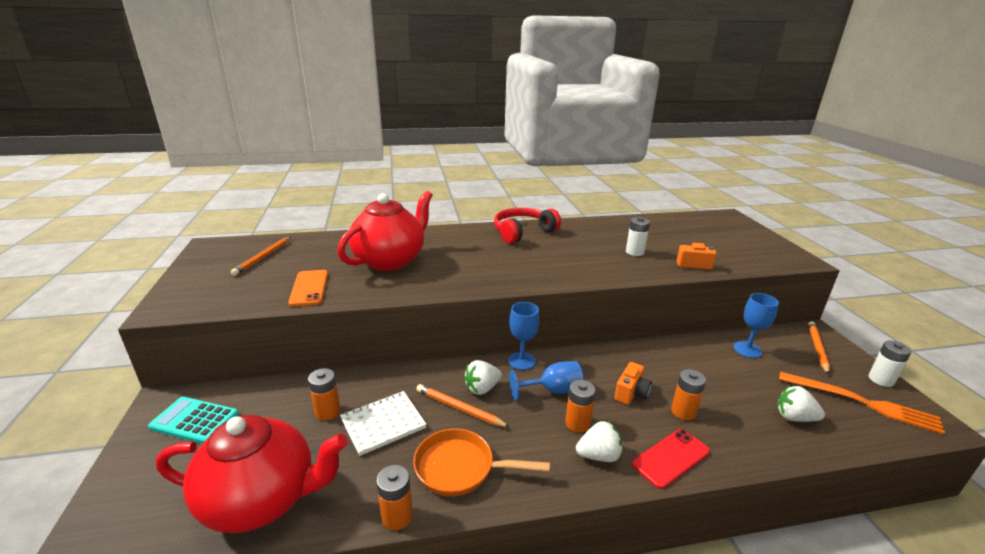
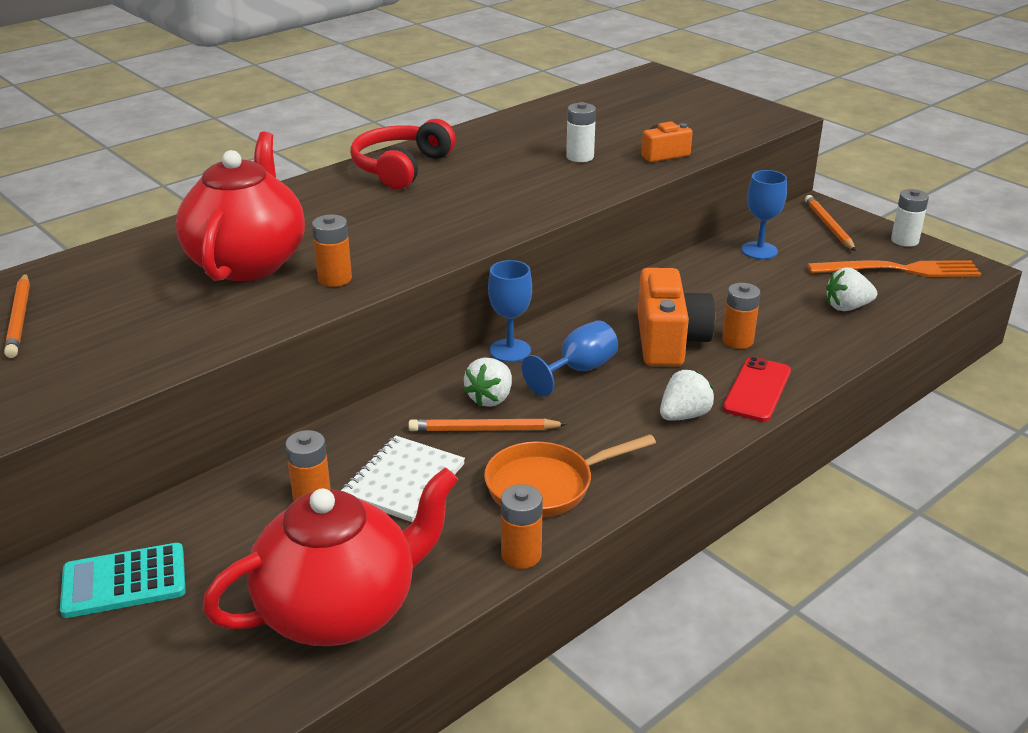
camera: 30 degrees left, 5 degrees up
orange phone [288,270,328,306] -> none
orange battery [565,380,596,433] -> orange battery moved to [312,214,352,287]
orange camera [614,362,652,405] -> orange camera [638,268,715,366], size x1.83

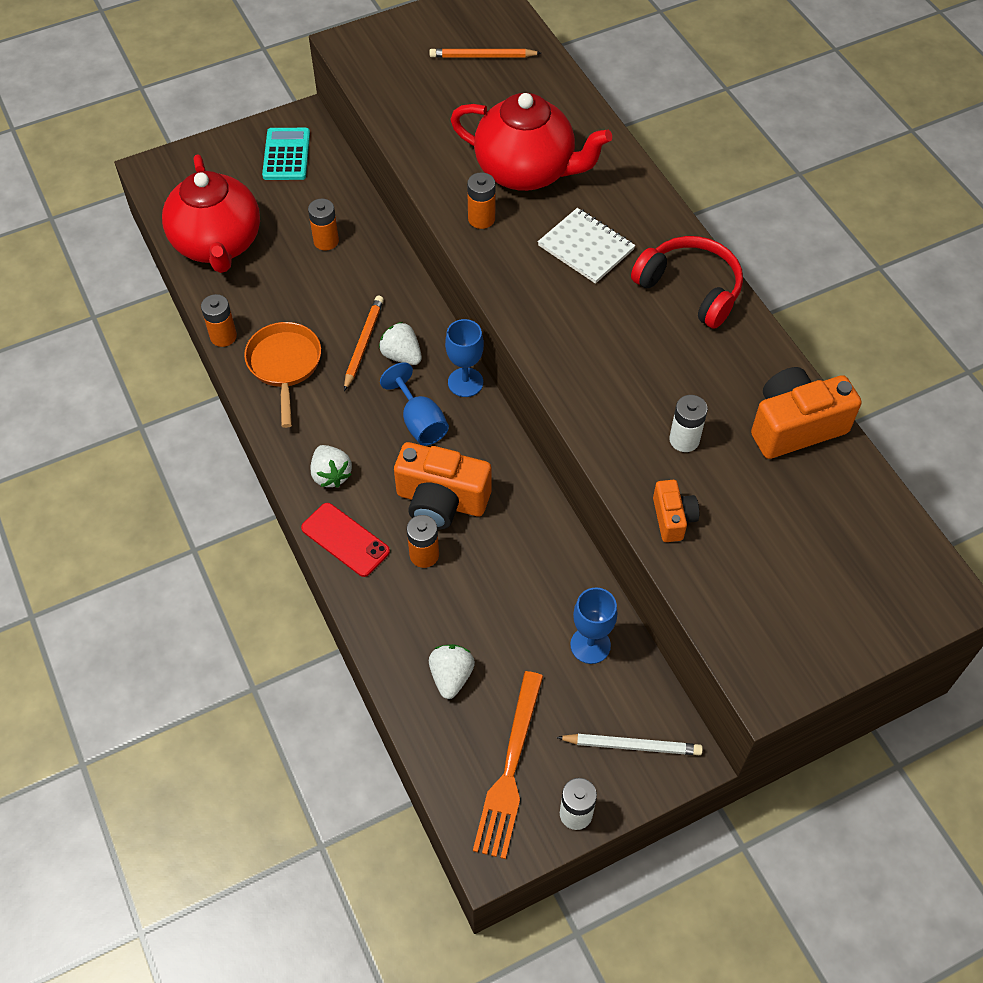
camera: 105 degrees right, 25 degrees up
white notebook [341,436,465,522] -> white notebook moved to [538,208,635,284]
orange pencil [805,195,856,251] -> white pencil [556,734,703,755]
none -> orange camera [751,367,862,459]

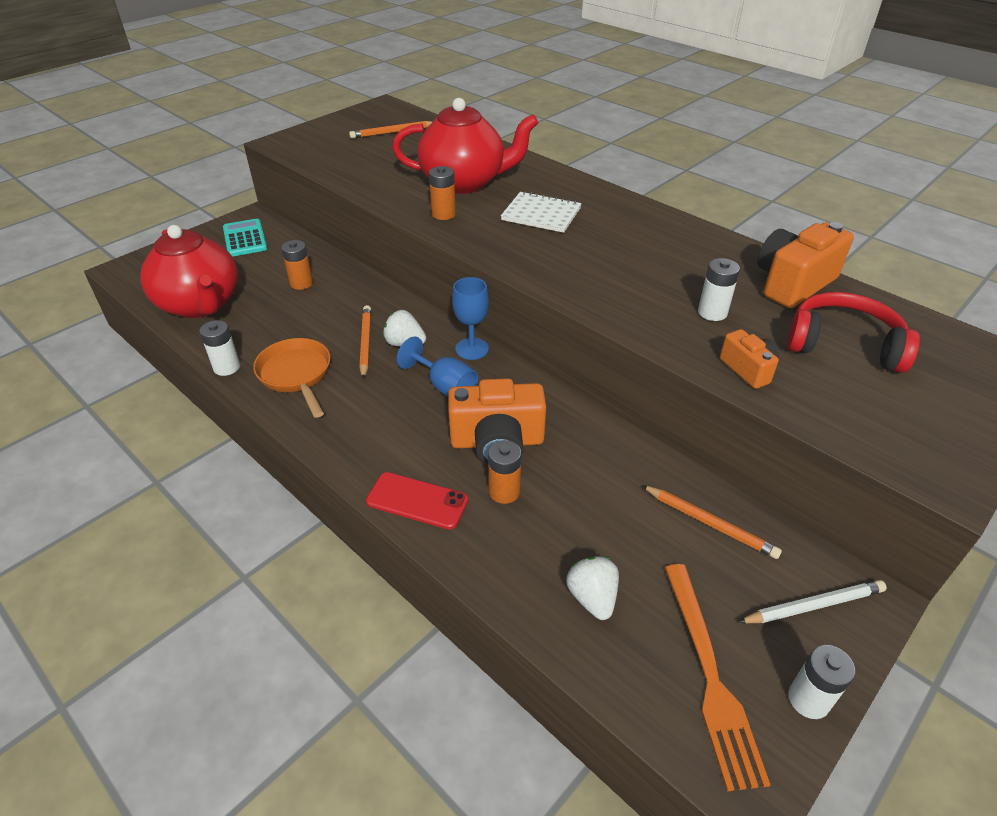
camera: 20 degrees left, 15 degrees down
orange battery [201,294,237,347] -> white battery [200,320,240,376]
white strawberry [310,445,352,488] -> none
blue goblet [570,588,617,664] -> orange pencil [641,485,782,559]
red headphones [631,236,743,329] -> red headphones moved to [787,292,920,373]

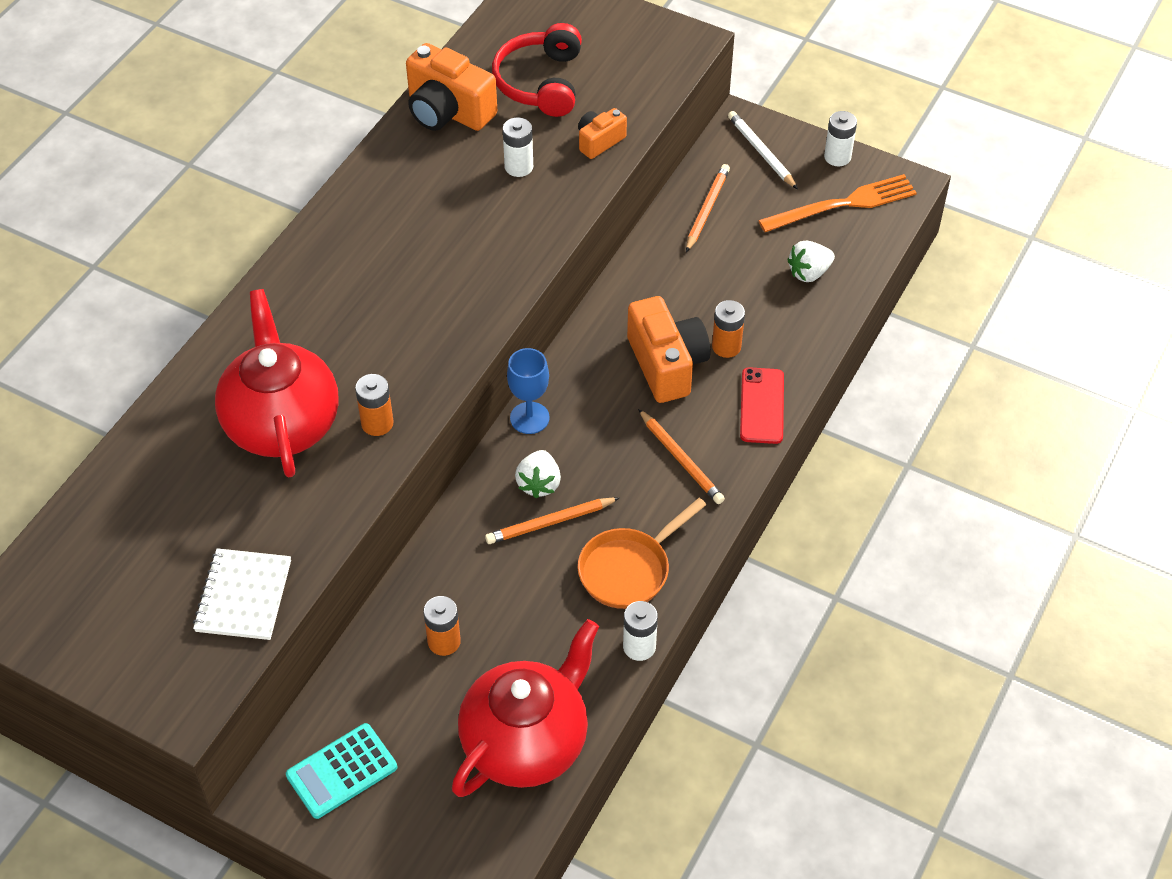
camera: 105 degrees left, 10 degrees up
orange pencil [349,121,433,139] -> orange pencil moved to [638,409,725,504]
blue goblet [397,337,478,396] -> none
white notebook [501,191,582,233] -> white notebook moved to [193,548,291,640]

